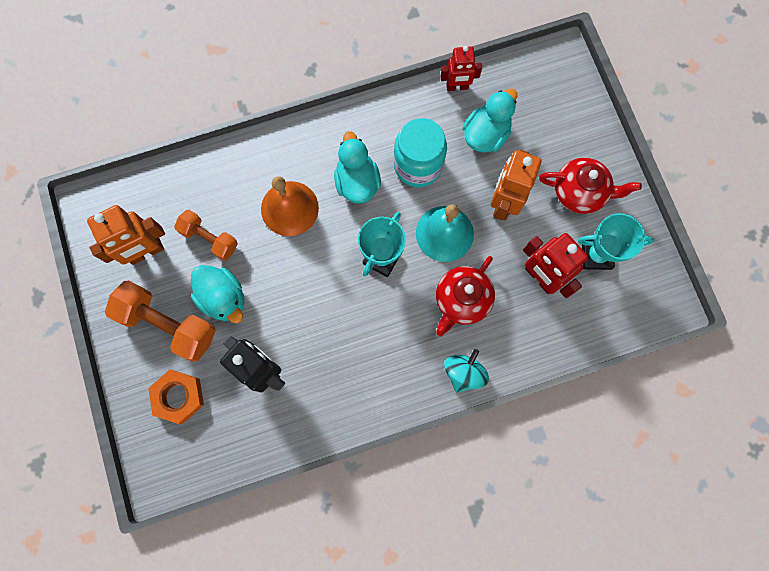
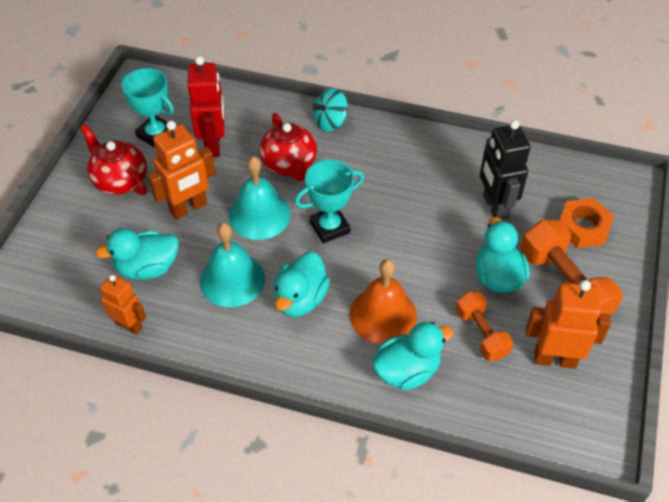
camera: 145 degrees left, 25 degrees down
turquoise jar [394,118,447,187] -> turquoise bell [200,223,265,307]
red teapot [436,256,495,336] -> red teapot turned 90 degrees clockwise [259,113,317,181]
red robot [440,46,482,91] -> orange robot [100,274,146,335]
none -> turquoise duck [372,322,454,391]

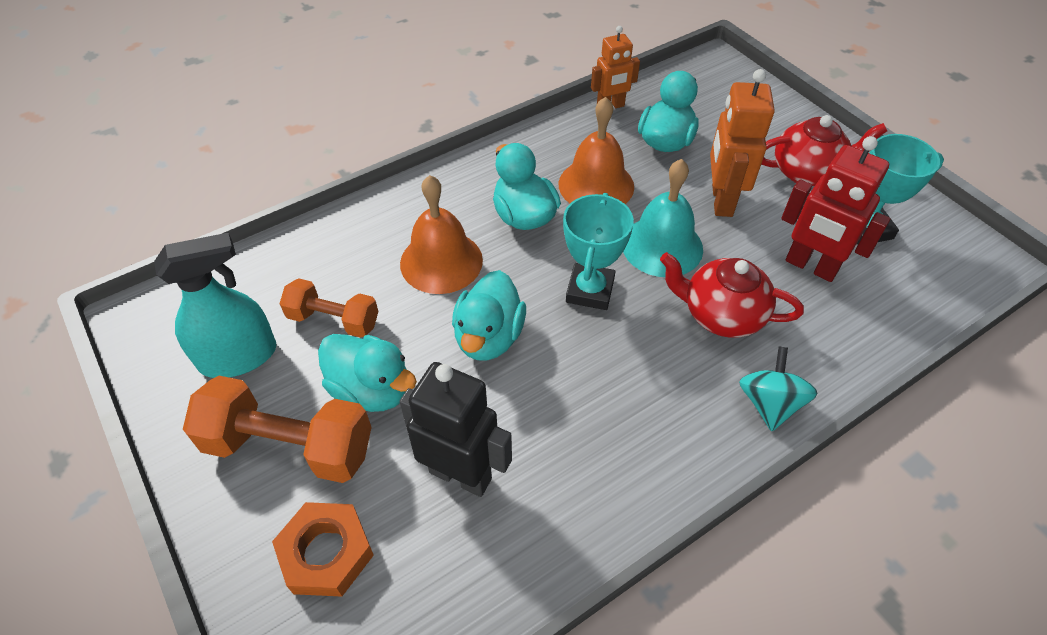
camera: 130 degrees right, 0 degrees up
turquoise bell [200,223,265,307] -> orange bell [559,97,634,204]
turquoise duck [372,322,454,391] -> turquoise duck moved to [452,270,526,361]
orange robot [526,280,611,369] -> turquoise spray bottle [154,233,276,378]

